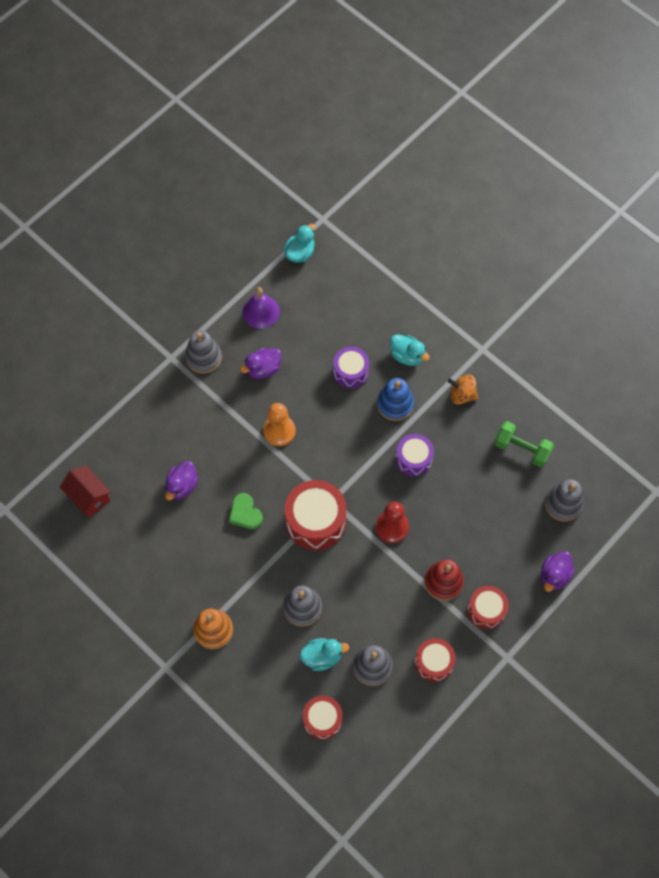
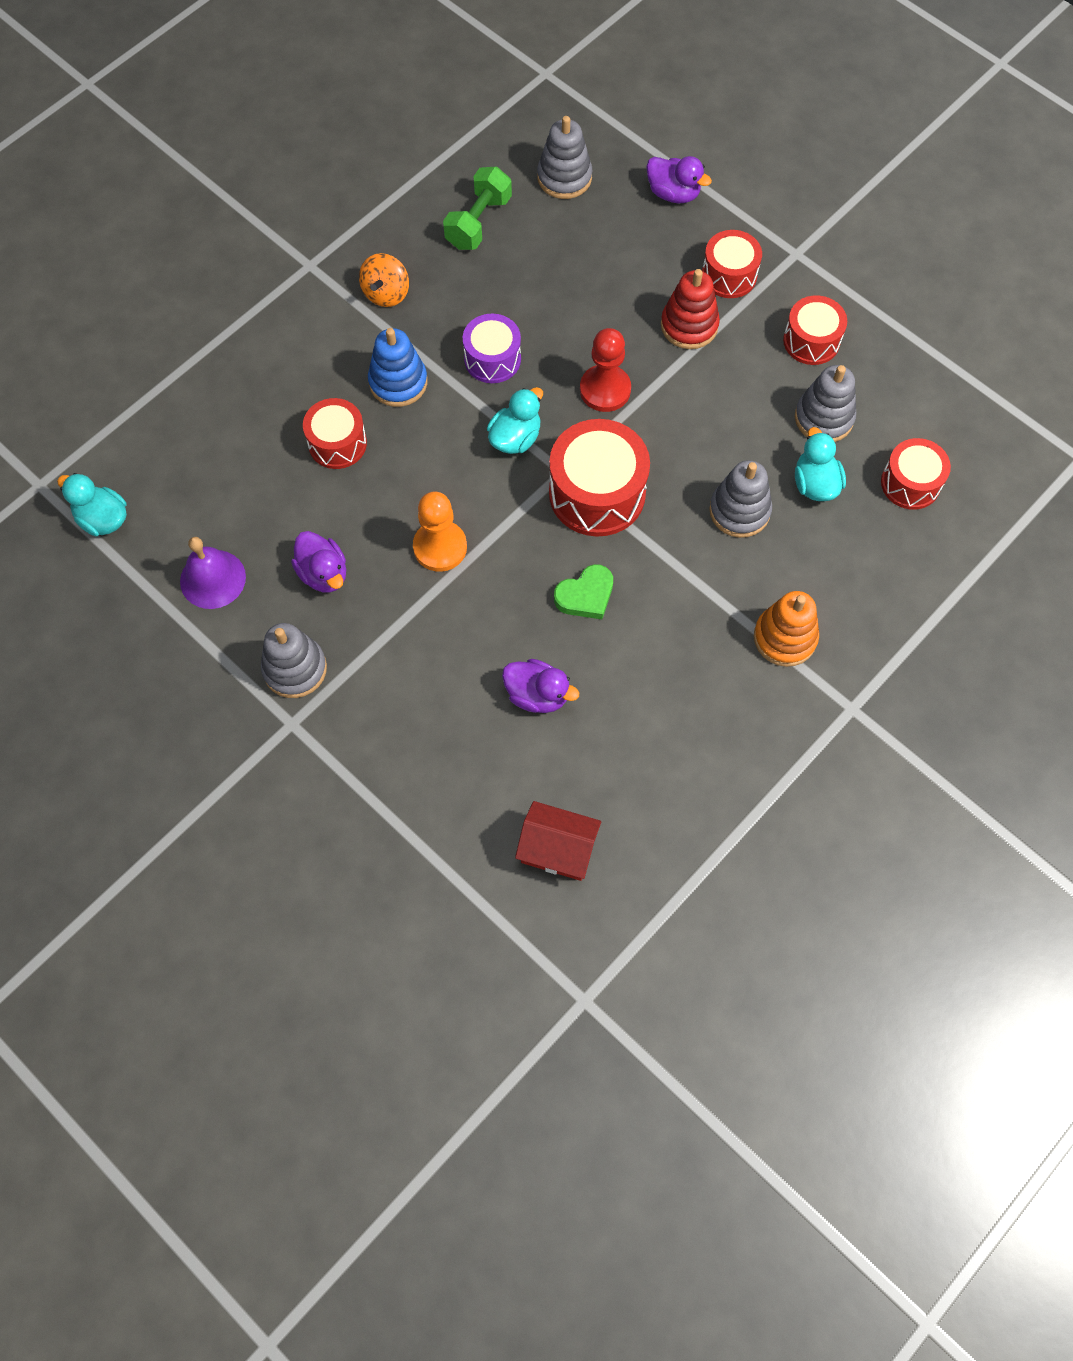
camera: 90 degrees left, 0 degrees up
red house [60,465,111,517] -> red house turned 60 degrees clockwise [515,801,601,881]
purple drum [333,347,369,388] -> red drum [303,398,367,469]
turquoise duck [390,334,430,366] -> turquoise duck moved to [487,387,543,454]

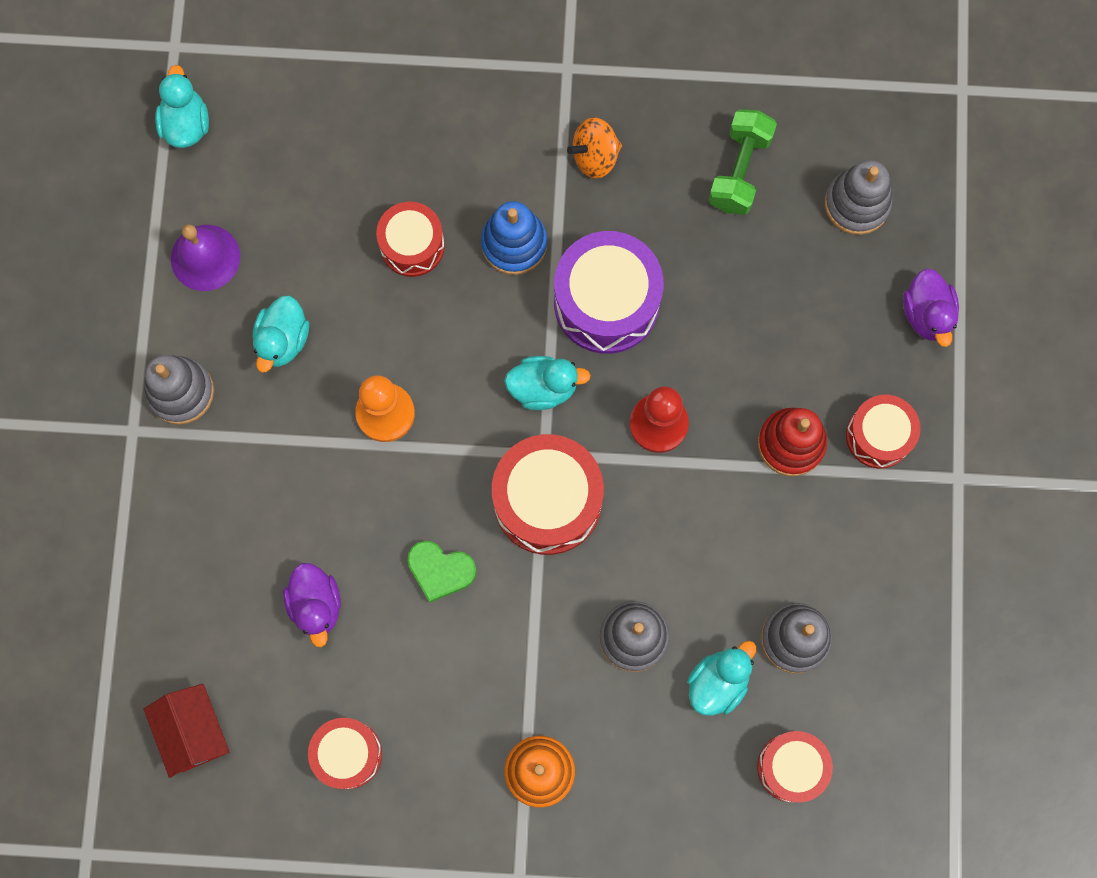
camera: 50 degrees right, 10 degrees up
purple duck [291,531,346,593] -> turquoise duck [253,295,309,373]
green dumbbell [443,167,512,250] -> green dumbbell turned 60 degrees counterclockwise [708,109,777,215]
purple drum [463,314,521,383] -> purple drum [554,231,664,354], size x1.63
red drum [783,295,847,365] -> red drum moved to [308,718,382,789]

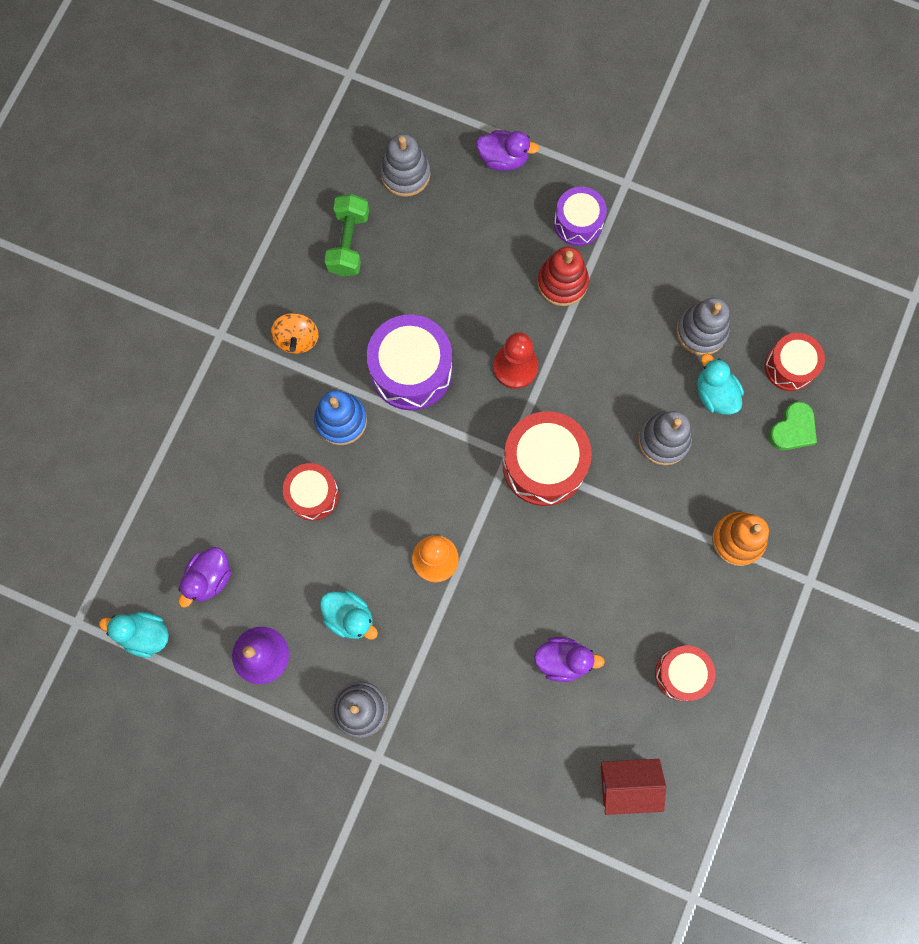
camera: 70 degrees left, 0 degrees up
green heart [407,541,477,603] -> green heart moved to [769,401,817,450]
turquoise duck [504,356,591,410] -> none
green dumbbell [708,109,777,215] -> green dumbbell turned 60 degrees clockwise [324,194,369,276]
red drum [846,395,921,468] -> purple drum [554,187,607,246]
none -> purple duck [178,547,231,608]

